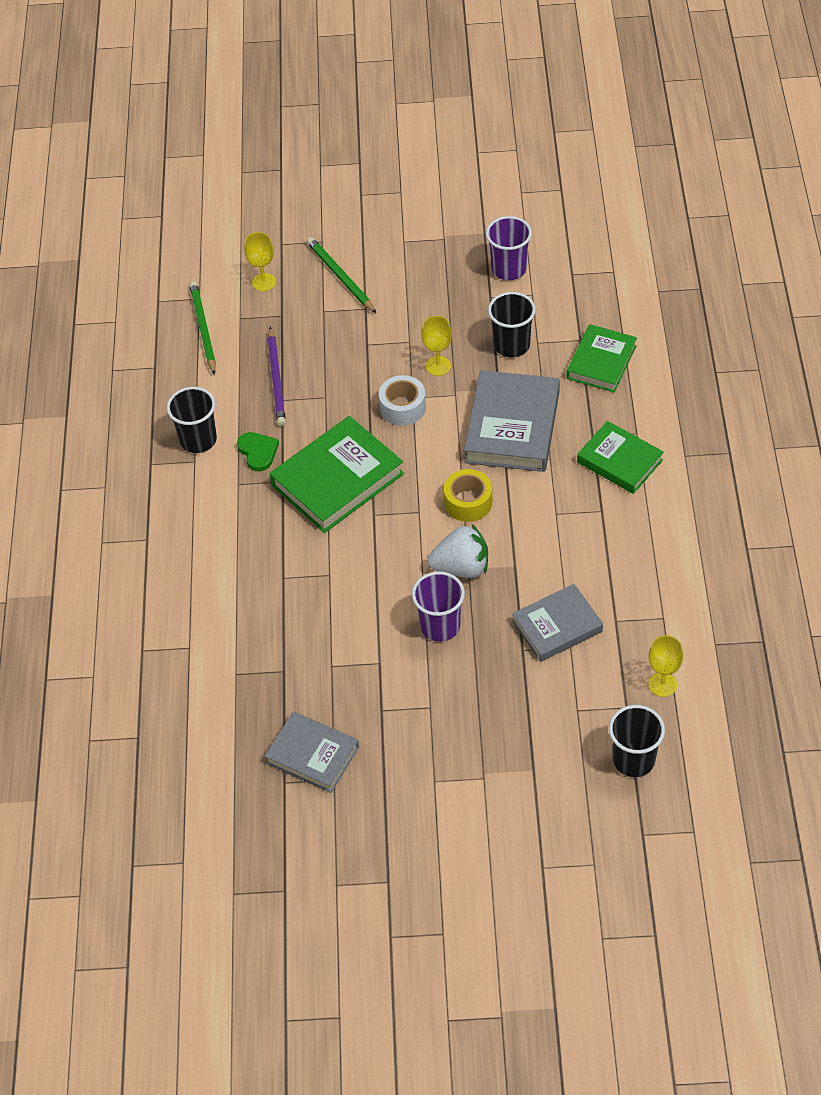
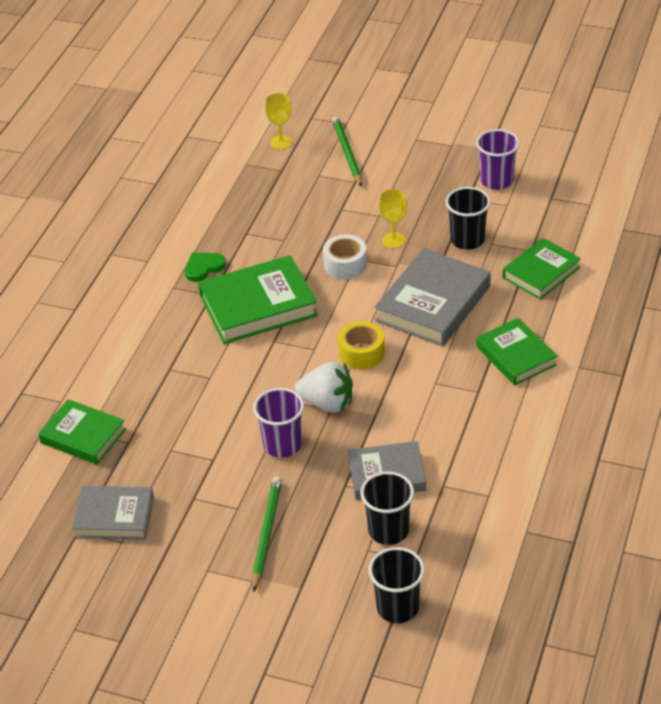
camera: 20 degrees right, 10 degrees down
black cup [167,387,217,453] -> black cup moved to [360,471,414,545]
green pencil [189,281,216,375] -> green pencil moved to [252,477,282,592]
green heart [237,432,279,471] -> green heart turned 120 degrees counterclockwise [185,253,226,282]
grey book [264,711,359,793] -> grey book turned 45 degrees counterclockwise [72,486,154,539]
purple pencil [267,327,286,426] -> none
yellow goblet [648,635,683,697] -> none
none -> green book [38,399,126,465]

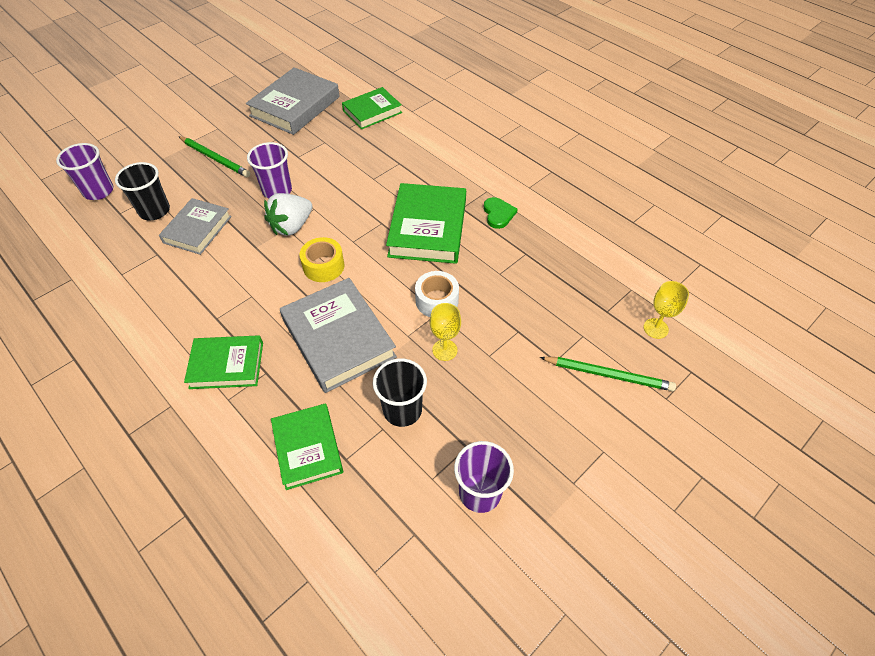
camera: 115 degrees right, 10 degrees up
grey book [72,486,154,539] -> grey book [246,67,340,135], size x1.55
black cup [369,547,425,623] -> purple cup [56,143,114,200]

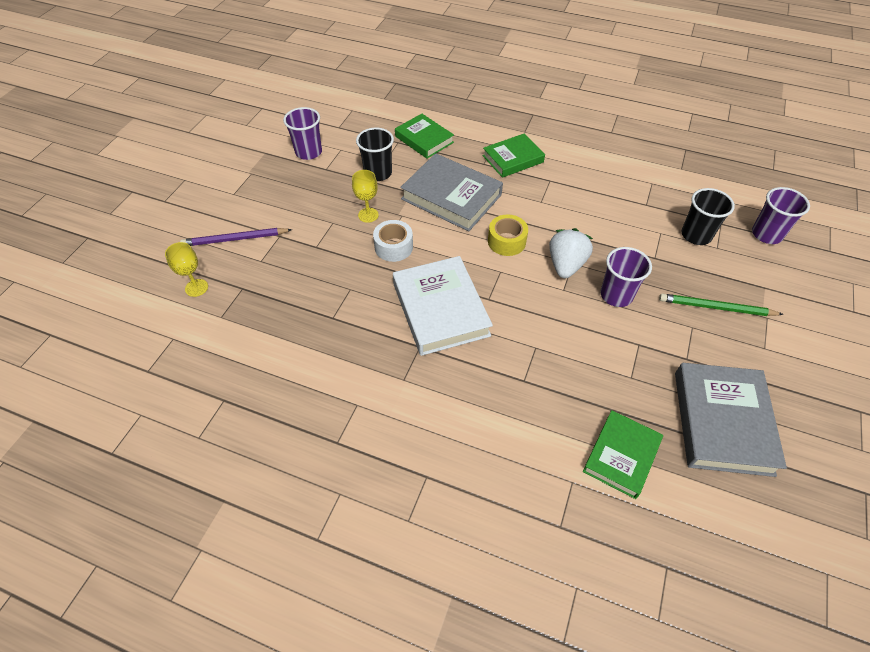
camera: 155 degrees right, 0 degrees up
grey book [159,198,232,255] -> none
green book [386,183,466,264] -> white book [393,256,493,356]
green heart [484,197,517,229] -> none
green pencil [540,357,676,391] -> purple pencil [180,228,292,246]

